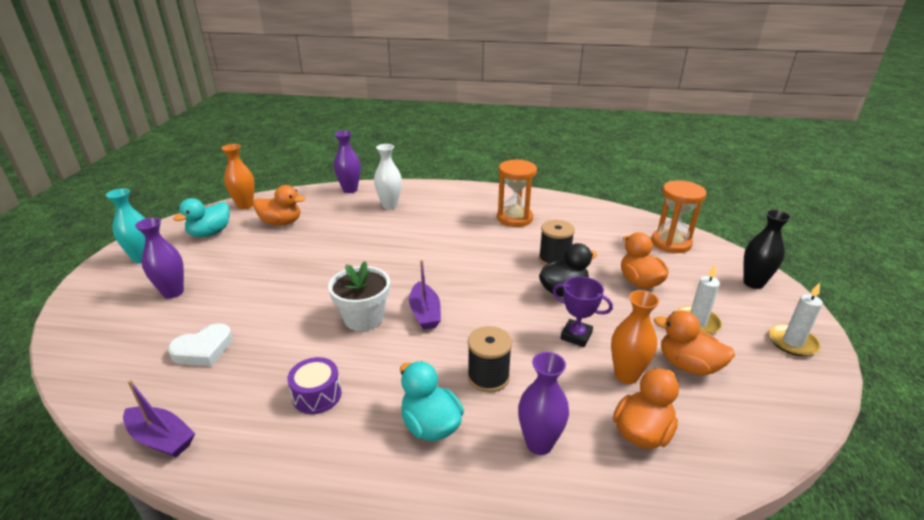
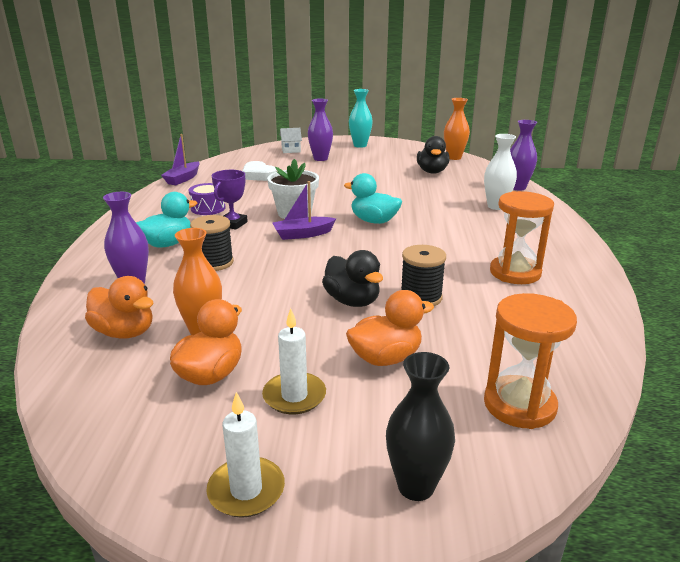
camera: 85 degrees right, 5 degrees down
turquoise duck [173,198,229,237] -> turquoise duck moved to [344,173,402,224]
orange duck [253,185,305,226] -> black duck [417,136,450,174]
purple trophy [552,276,613,347] -> purple trophy moved to [212,170,248,230]
none -> white house [280,128,302,153]

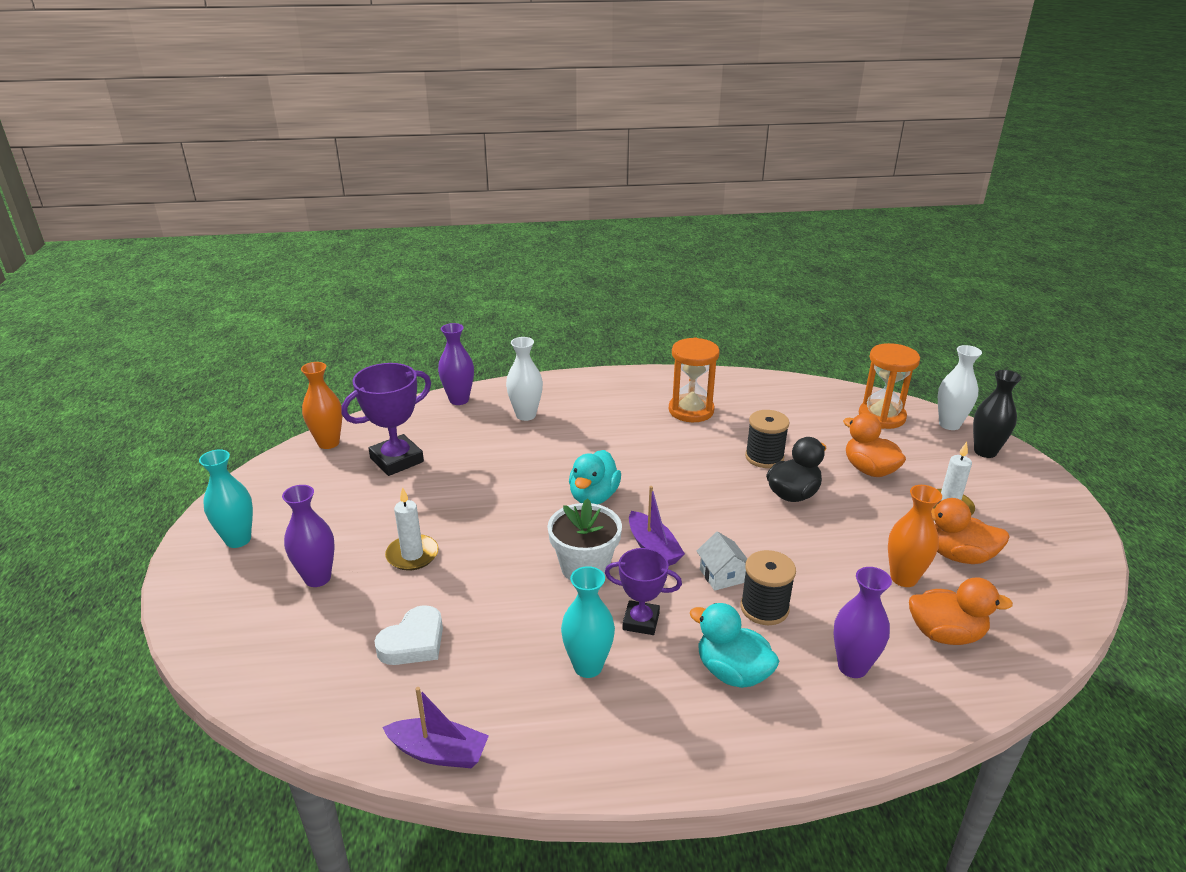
camera: 100 degrees left, 5 degrees up
orange duck [85,276,154,339] -> orange duck turned 75 degrees clockwise [909,578,1013,645]
purple drum [188,183,226,215] -> turquoise vase [561,566,615,678]
white candle [206,392,285,518] -> white candle moved to [385,487,439,571]
white house [280,128,302,153] -> white house moved to [697,531,747,591]
black duck [417,136,450,174] -> purple trophy [341,363,431,476]
none -> white vase [938,345,982,430]

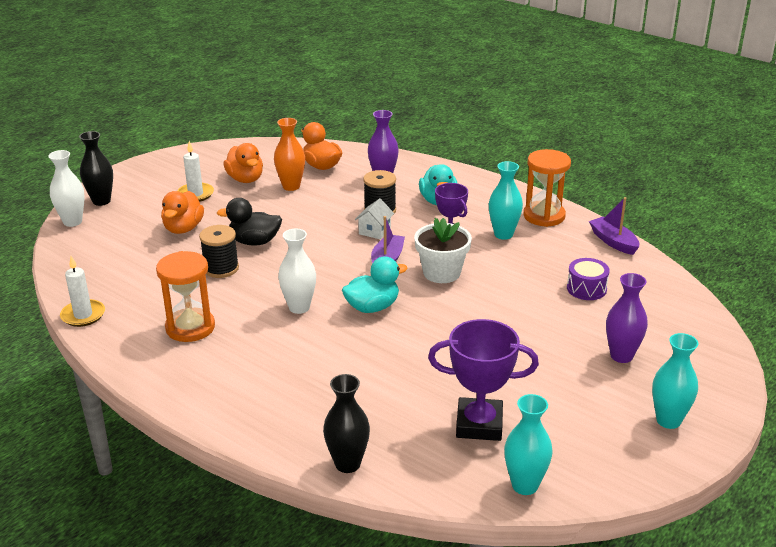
camera: 135 degrees left, 0 degrees up
orange vase [301,362,342,449] -> turquoise vase [504,394,553,495]
white heart [374,605,443,665] -> purple drum [567,258,610,300]
white candle [385,487,439,571] -> white candle moved to [60,256,105,327]
purple vase [438,323,474,405] -> black vase [323,374,370,473]
white vase [506,337,543,421] -> white vase moved to [278,229,316,314]
orange hourglass [859,343,920,429] -> orange hourglass moved to [523,149,571,227]

